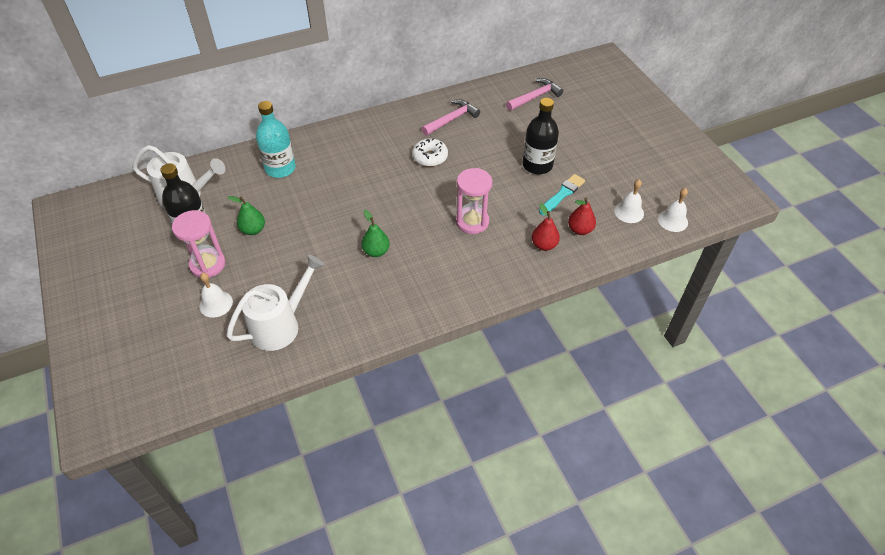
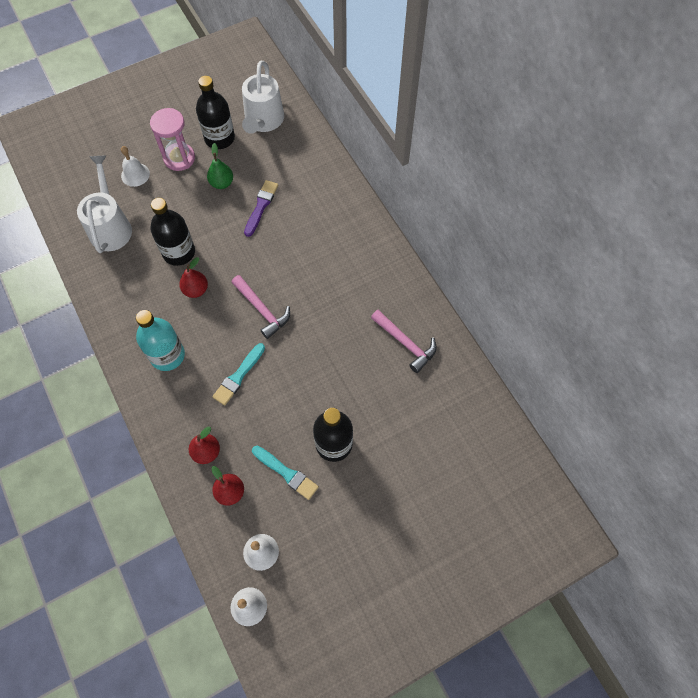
camera: 85 degrees right, 15 degrees up
white watering can [226,255,324,351] -> white watering can turned 135 degrees counterclockwise [77,155,132,253]
turquoise bottle [256,101,296,178] -> turquoise bottle moved to [136,310,185,371]
green pear [361,210,390,257] -> red pear [179,257,208,298]
white donut [412,138,448,167] -> none
pink hourglass [456,168,492,234] -> turquoise brush [212,343,265,405]
pink hammer [506,78,564,111] -> pink hammer moved to [231,275,290,339]
none -> black bottle [150,198,195,266]
none -> purple brush [244,180,278,237]

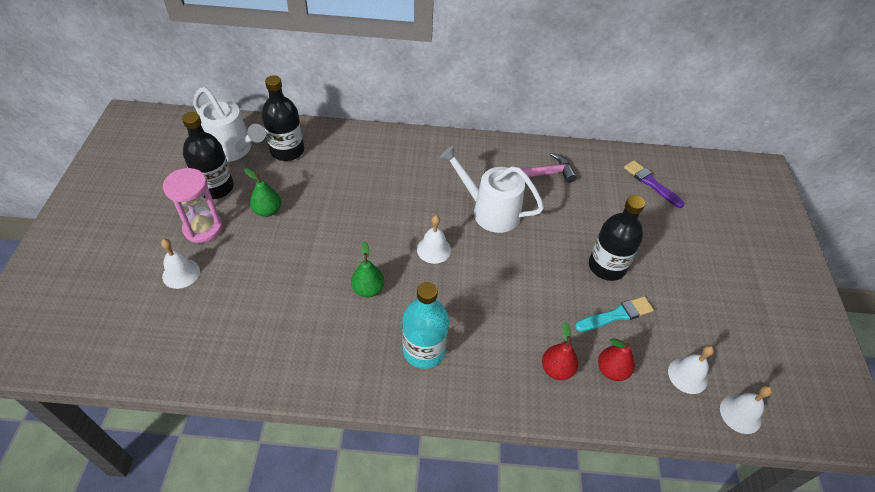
camera: 60 degrees left, 15 degrees down
white watering can [77,155,132,253] -> white watering can moved to [439,145,544,233]
black bottle [150,198,195,266] -> black bottle moved to [262,75,304,161]
red pear [179,257,208,298] -> green pear [351,241,384,297]
turquoise brush [212,343,265,405] -> none
pink hammer [231,275,290,339] -> white bell [417,215,451,264]
purple brush [244,180,278,237] -> purple brush moved to [624,160,684,208]

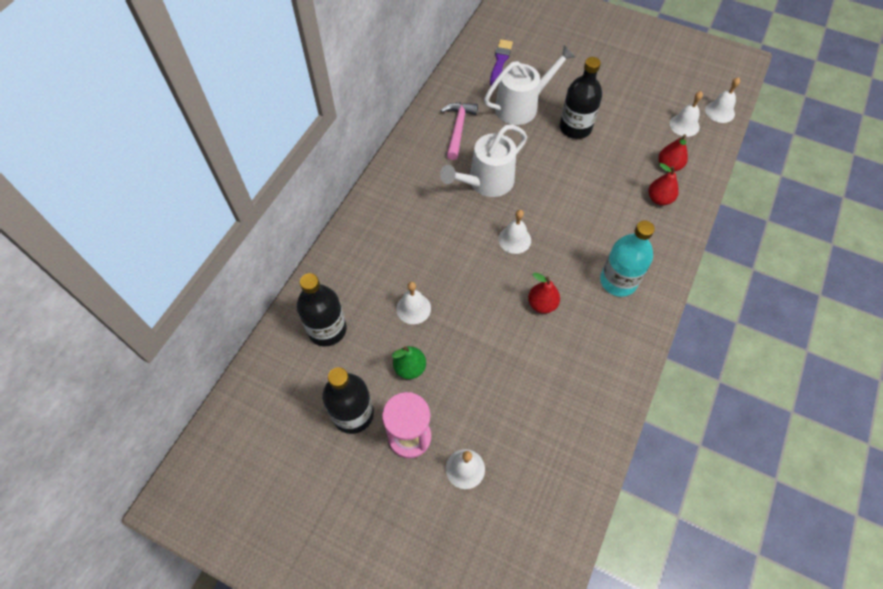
camera: 65 degrees left, 10 degrees up
white watering can [193,87,266,162] -> white watering can moved to [484,45,575,125]
green pear [351,241,384,297] -> red pear [528,273,560,314]
turquoise brush [575,296,654,332] -> none
purple brush [624,160,684,208] -> purple brush turned 120 degrees clockwise [490,39,513,85]
none -> white bell [396,282,431,324]

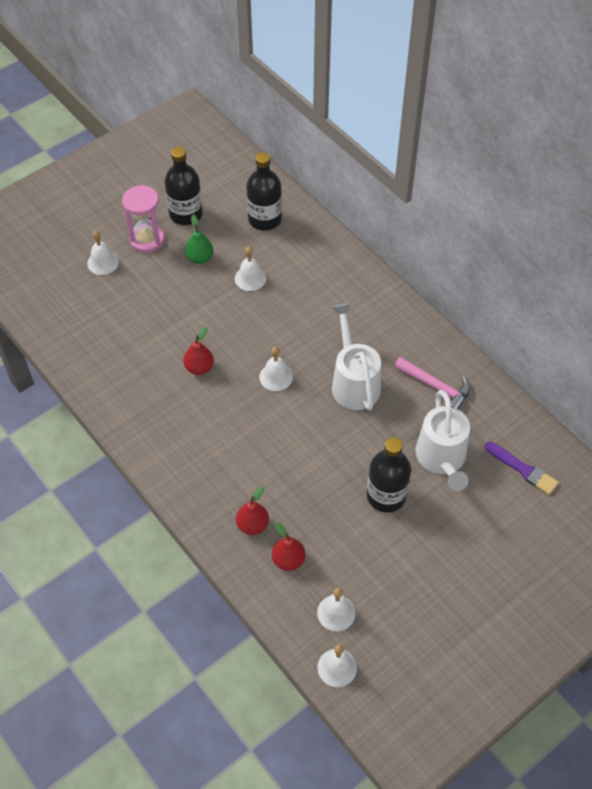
camera: 115 degrees right, 5 degrees down
turquoise bottle [600,221,655,297] -> none

